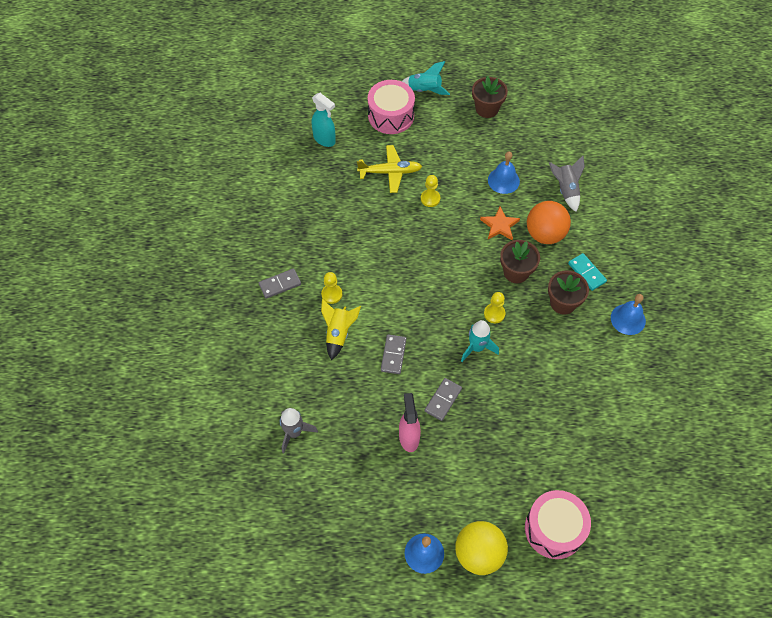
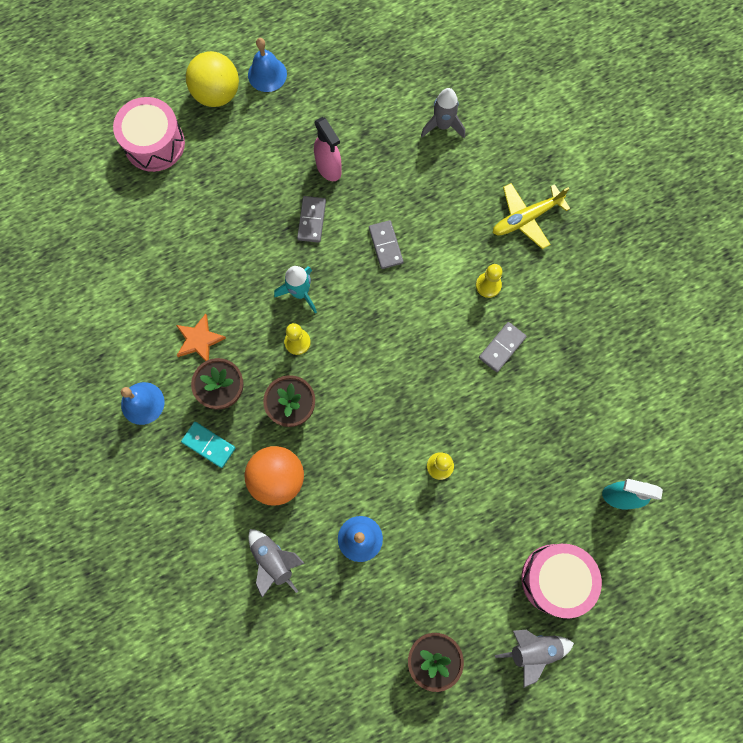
camera: 155 degrees right, 15 degrees up
grey domino [259,268,301,299] -> grey domino moved to [479,322,527,372]
yellow rocket [321,299,361,360] -> none
yellow plane [357,145,422,193] -> yellow plane moved to [493,183,571,249]
turquoise rocket [402,61,450,95] -> grey rocket [495,630,574,688]
orange star [480,207,520,240] -> orange star moved to [176,314,226,361]

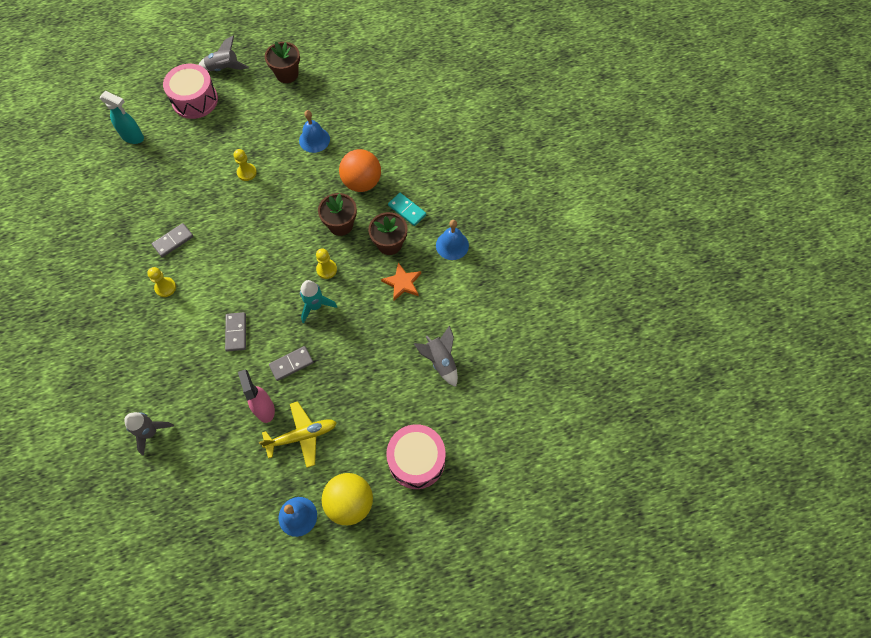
camera: 170 degrees left, 10 degrees down
grey rocket [248,529,305,598] -> grey rocket moved to [414,325,458,387]
grey domino [297,196,326,243] -> grey domino turned 45 degrees clockwise [269,346,313,381]
yellow plane [493,183,571,249] -> yellow plane moved to [259,401,337,468]

